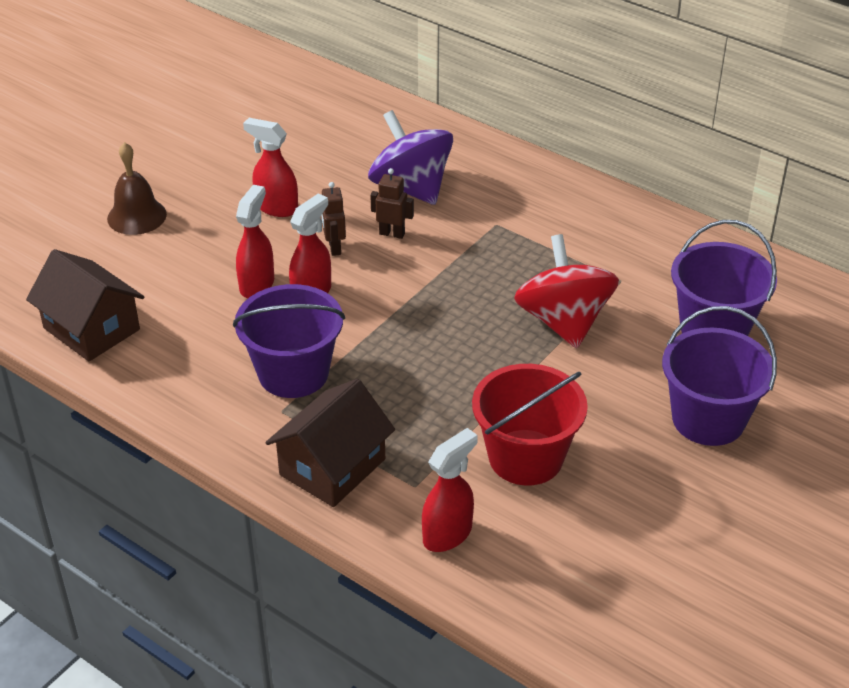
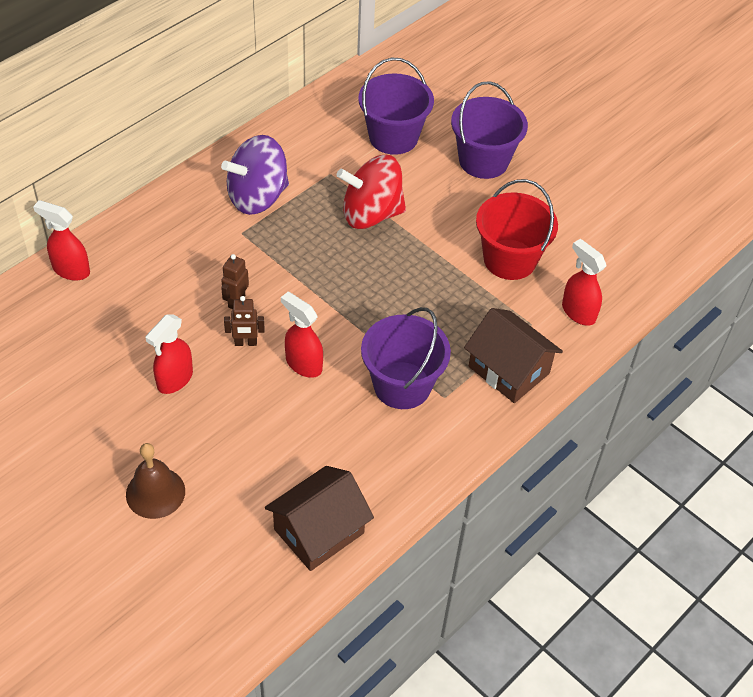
camera: 85 degrees left, 10 degrees up
red spray bottle [236,185,274,298] -> red spray bottle moved to [33,200,90,281]
purple spinning top [368,110,453,205] -> purple spinning top moved to [221,135,289,215]

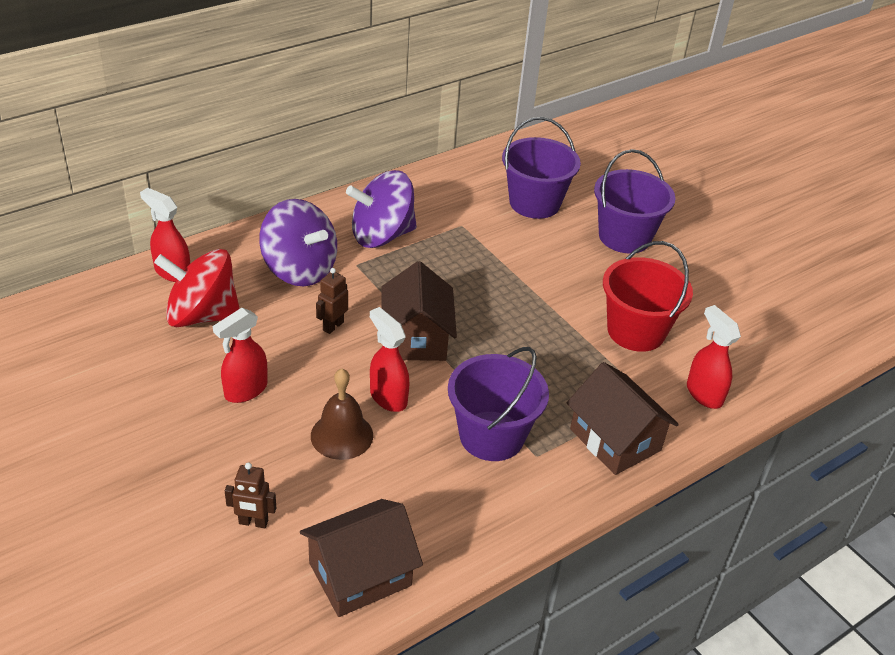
camera: 10 degrees right, 10 degrees down
brown bell [126,443,185,519] -> brown bell moved to [311,369,373,460]
brown robot [224,296,265,346] -> brown robot moved to [225,462,276,528]
red spinning top [337,155,406,229] -> red spinning top moved to [154,249,240,327]
none -> purple spinning top [259,199,337,286]
none -> brown house [381,261,457,361]

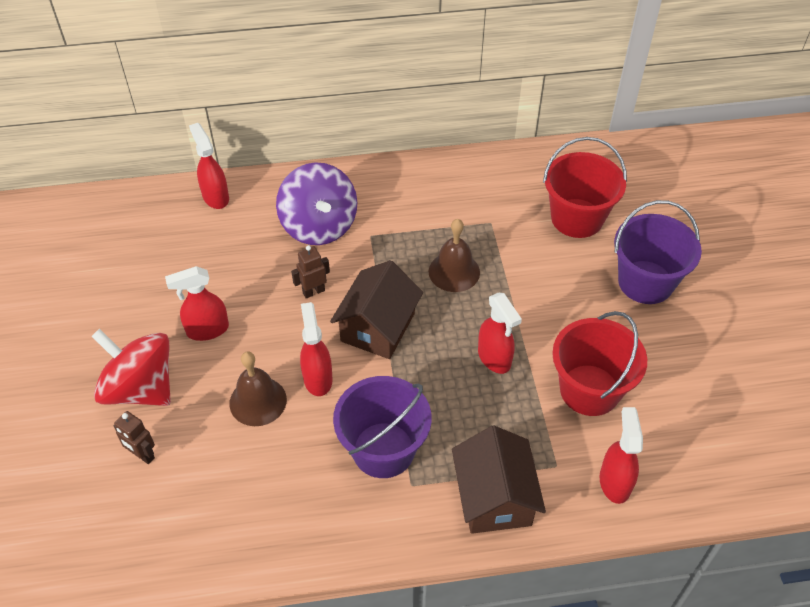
camera: 30 degrees right, 10 degrees up
red spinning top [154,249,240,327] -> red spinning top moved to [92,329,171,406]
brown house [300,499,423,617] -> none
purple spinning top [346,170,417,248] -> none
purple bucket [502,117,581,219] -> red bucket [543,137,627,238]
none -> brown bell [429,219,480,292]
none -> red spray bottle [478,292,522,374]

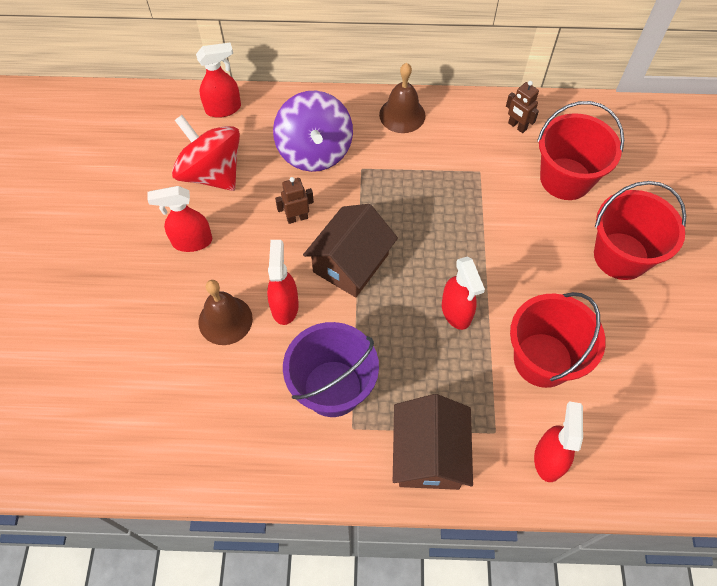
camera: 10 degrees right, 10 degrees up
red spinning top [92,329,171,406] -> red spinning top moved to [172,115,240,191]
brown robot [114,411,155,464] -> brown robot moved to [506,81,539,133]
red spray bottle [189,123,229,209] -> red spray bottle turned 90 degrees clockwise [196,43,241,118]
brown bell [429,219,480,292] -> brown bell moved to [379,63,425,133]
purple bucket [614,200,702,304] -> red bucket [594,181,686,280]

